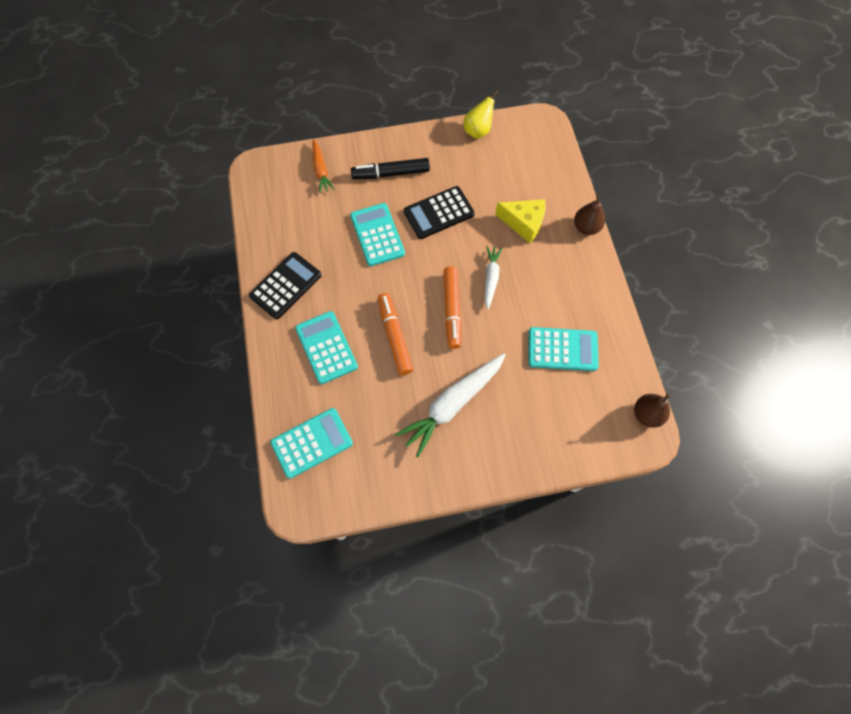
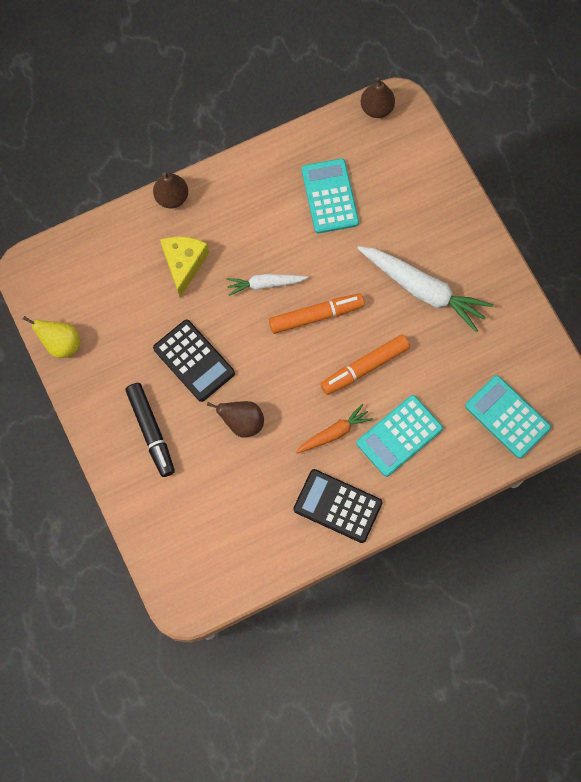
camera: 105 degrees left, 5 degrees up
orange carrot [313,139,335,194] -> orange carrot moved to [295,404,373,454]
turquoise calculator [350,203,405,266] -> brown pear [207,401,264,438]

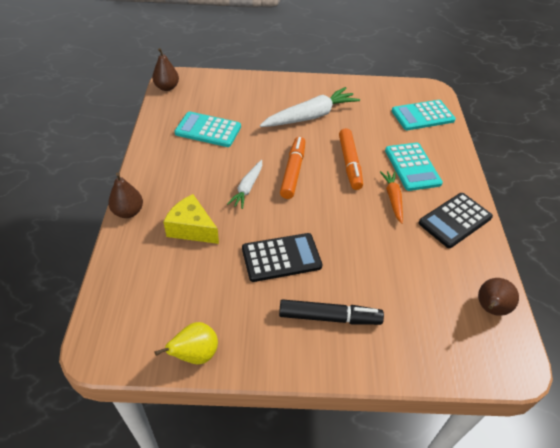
camera: 65 degrees left, 25 degrees down
brown pear [207,401,264,438] -> brown pear moved to [478,278,519,316]

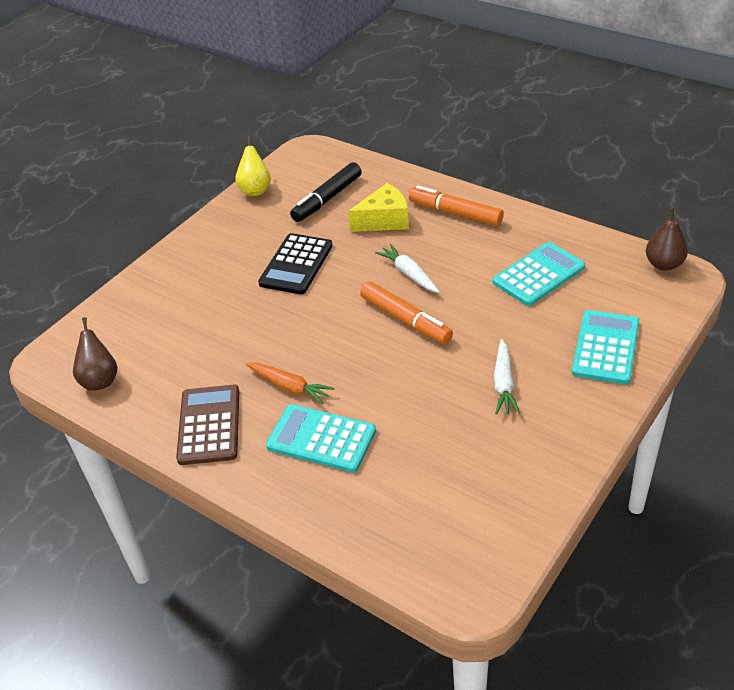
camera: 130 degrees right, 5 degrees down
brown pear [108,172,143,218] -> none
white carrot [260,87,360,127] -> white carrot [494,339,520,414], size x0.56
black marker [279,299,384,325] -> black marker moved to [290,162,362,222]
orange marker [339,128,363,190] -> orange marker moved to [409,185,504,226]
turquoise calculator [392,100,456,130] -> turquoise calculator moved to [572,310,639,384]
black calculator [419,193,493,248] -> brown calculator [176,385,239,465]

